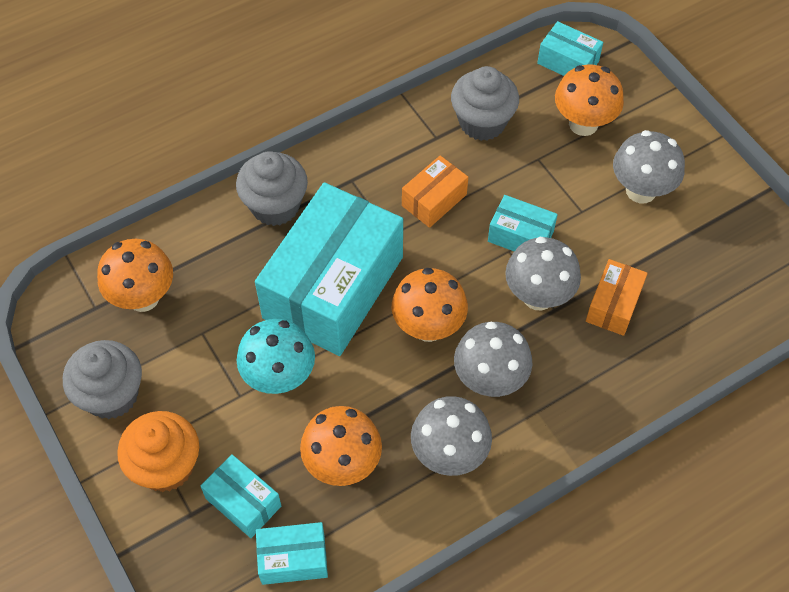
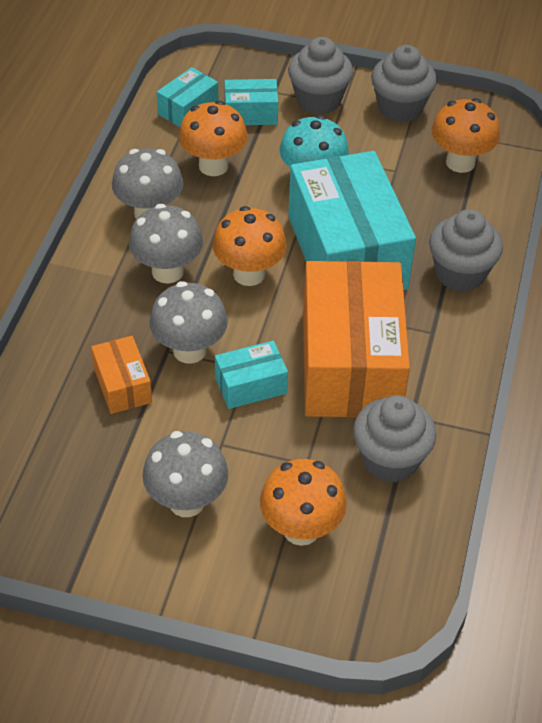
camera: 135 degrees right, 10 degrees down
orange cupcake [117,411,199,492] -> grey cupcake [288,37,353,114]
orange box [402,155,468,228] -> orange box [303,261,410,418], size x2.23
turquoise box [537,21,603,76] -> none

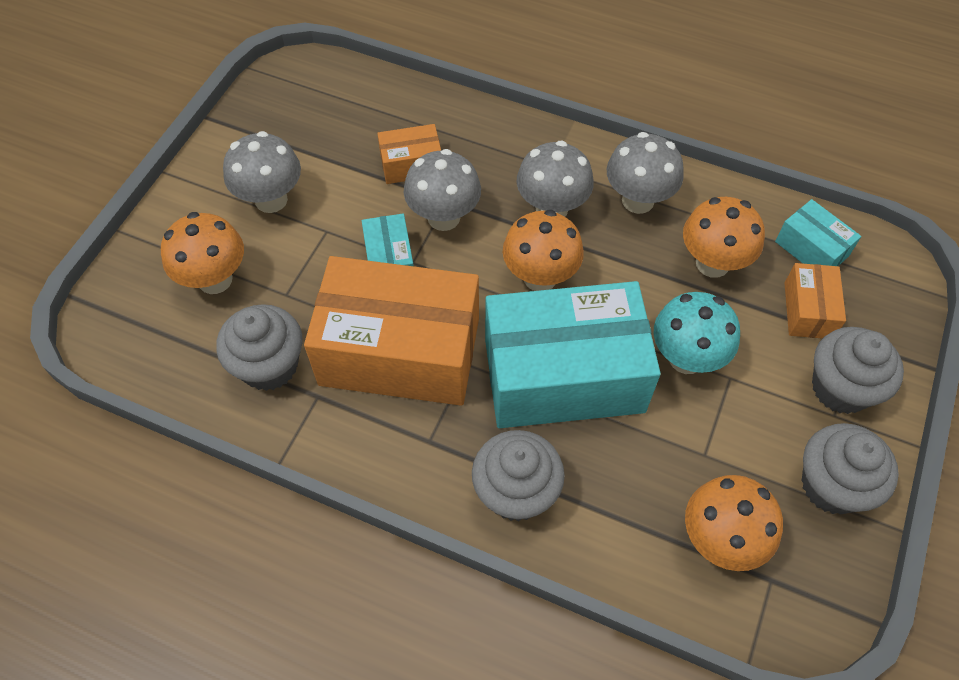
camera: 100 degrees right, 10 degrees up
turquoise box [225,79,278,125] -> orange box [784,263,846,339]

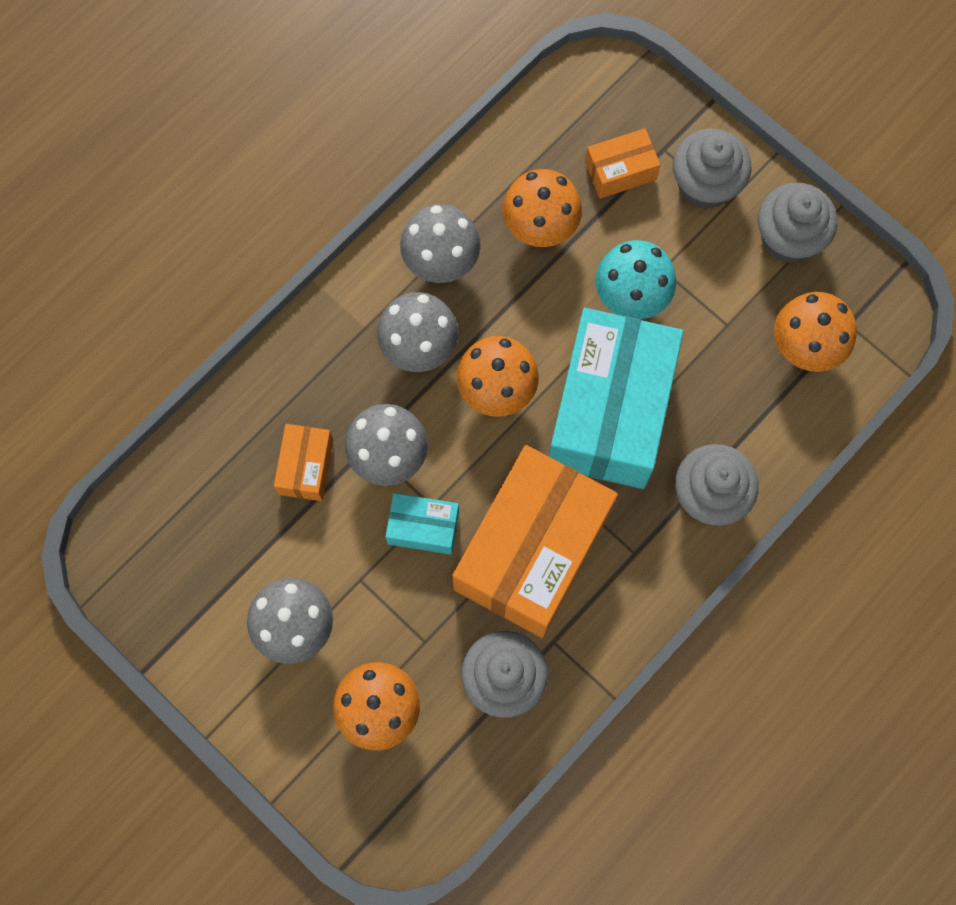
camera: 70 degrees left, 15 degrees up
turquoise box [775,199,861,266] -> none
orange box [784,263,846,339] -> orange box turned 45 degrees counterclockwise [585,128,661,199]

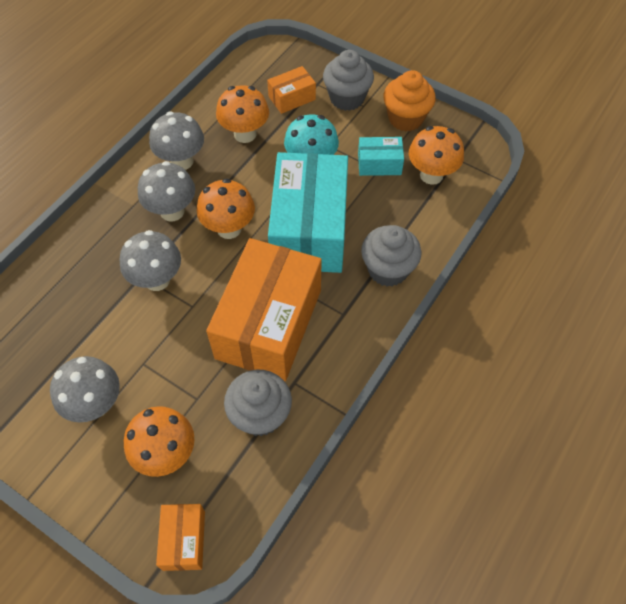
camera: 10 degrees left, 15 degrees down
orange box [274,424,333,501] -> orange box moved to [156,504,205,571]
turquoise box [385,493,459,555] -> turquoise box moved to [358,137,404,176]
grey cupcake [758,183,837,263] -> orange cupcake [383,70,436,131]

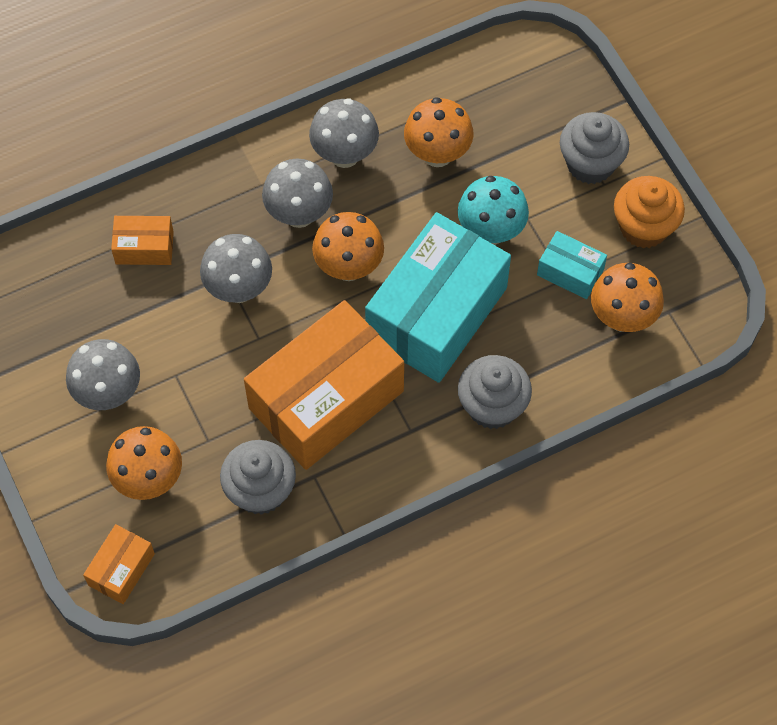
camera: 30 degrees right, 5 degrees up
orange box [267,66,316,114] -> orange box moved to [111,216,174,265]

